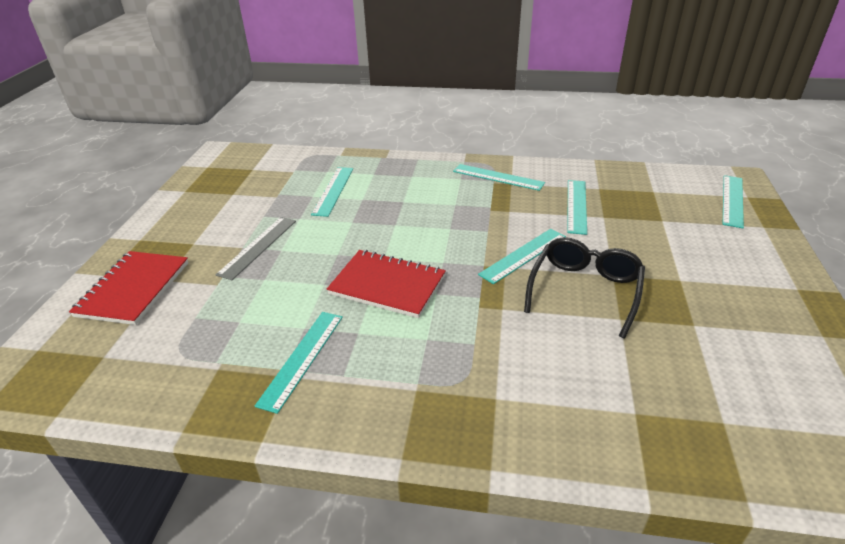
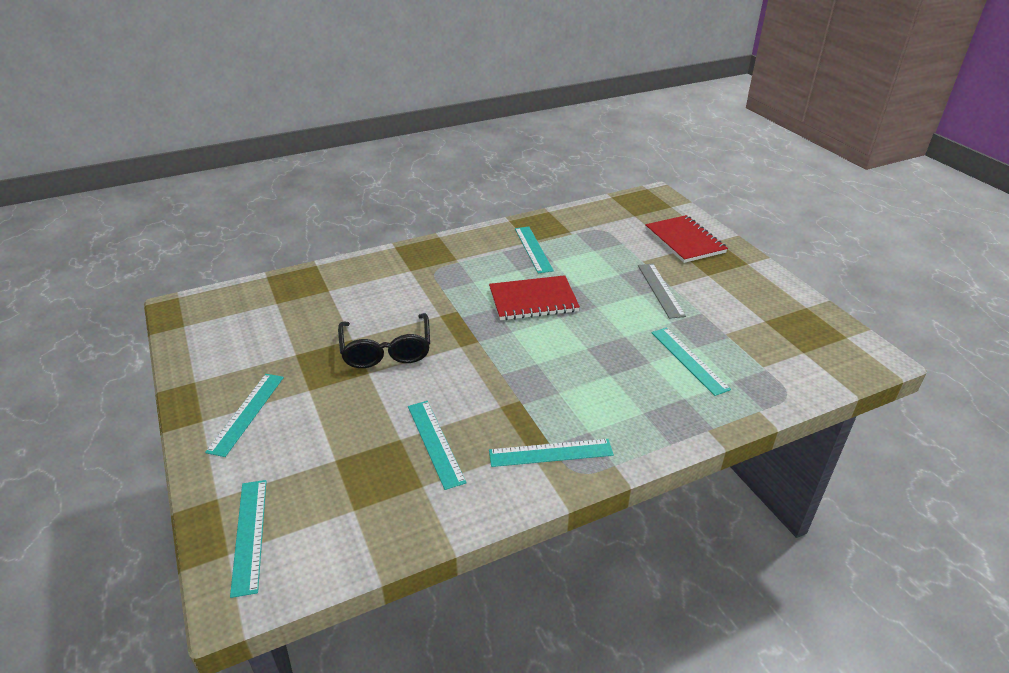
camera: 145 degrees right, 0 degrees up
turquoise ruler [478,229,566,284] -> turquoise ruler moved to [205,374,284,457]

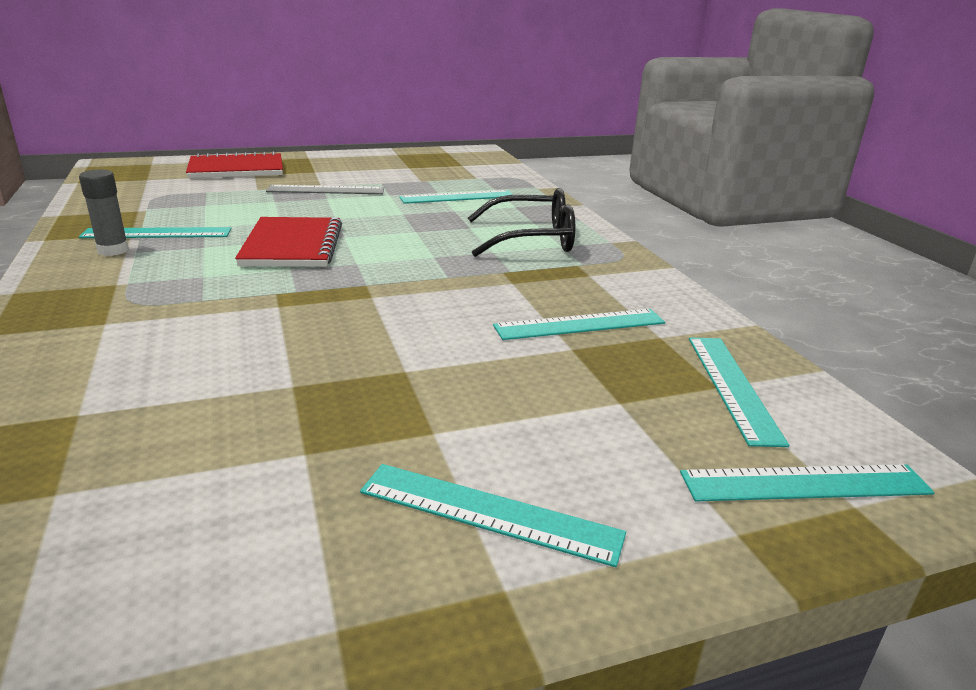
camera: 85 degrees left, 10 degrees down
black glasses [338,313,430,368] -> black glasses moved to [468,188,575,257]
turquoise ruler [489,439,614,467] -> turquoise ruler moved to [689,337,789,447]
none -> grey glue stick [79,169,129,256]

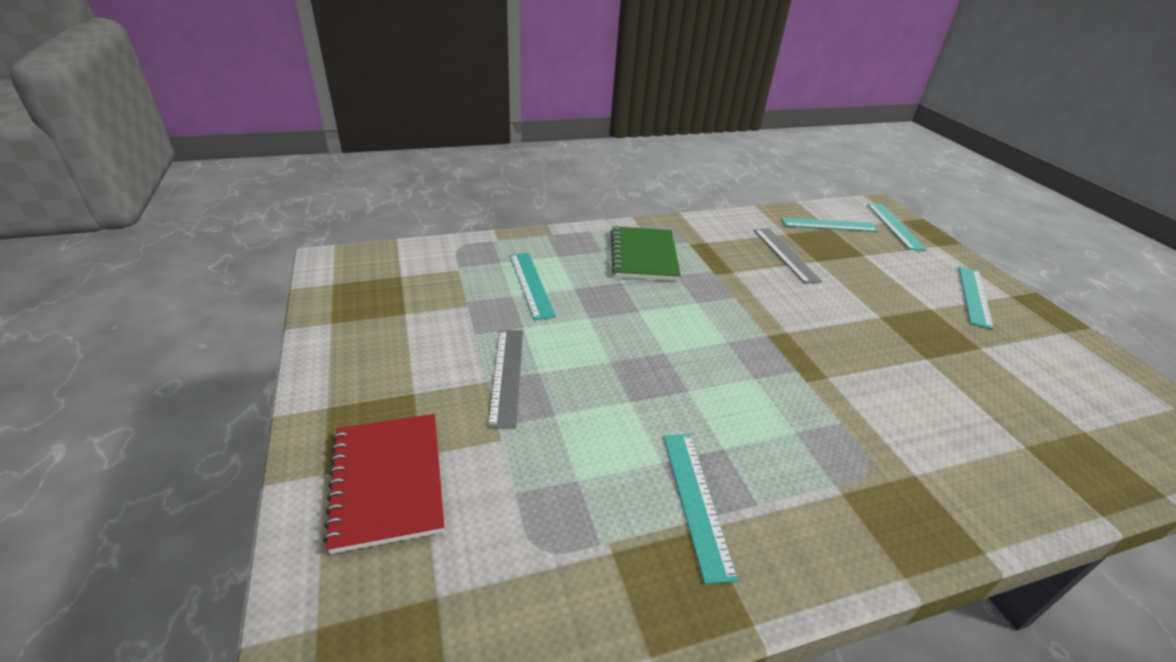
camera: 90 degrees left, 10 degrees up
grey glue stick [79,169,129,256] -> none
red notebook [235,217,342,267] -> none
black glasses [468,188,575,257] -> green notebook [611,226,681,281]
turquoise ruler [493,309,665,340] -> grey ruler [754,228,822,284]

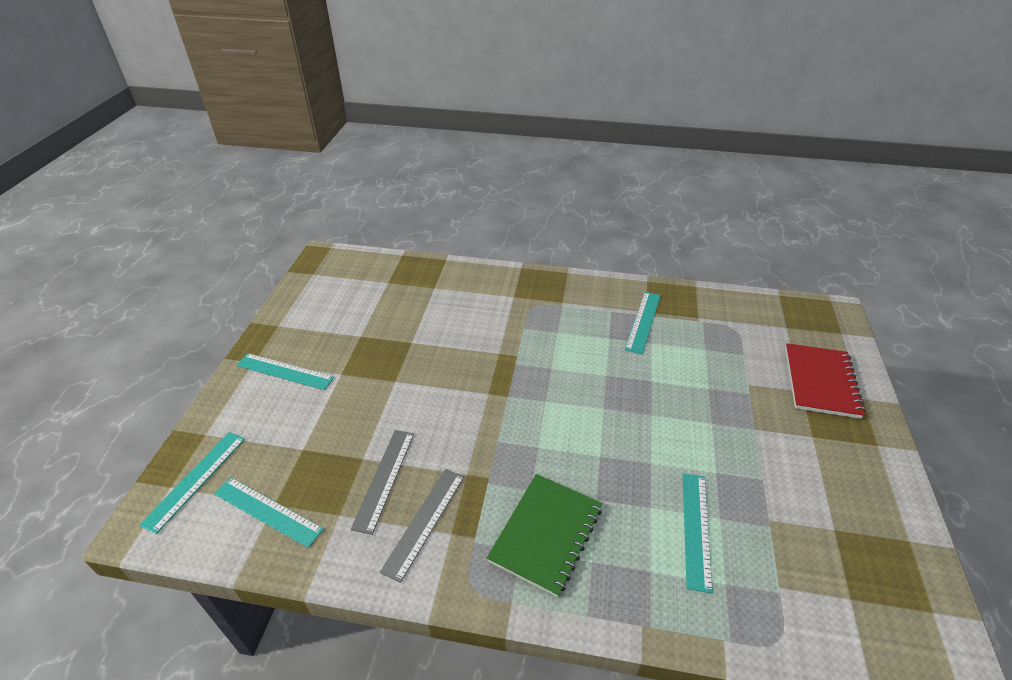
camera: 150 degrees left, 5 degrees up
grey ruler [488,330,523,428] -> grey ruler moved to [380,469,464,583]
turquoise ruler [959,267,994,329] -> turquoise ruler turned 60 degrees clockwise [237,353,334,390]

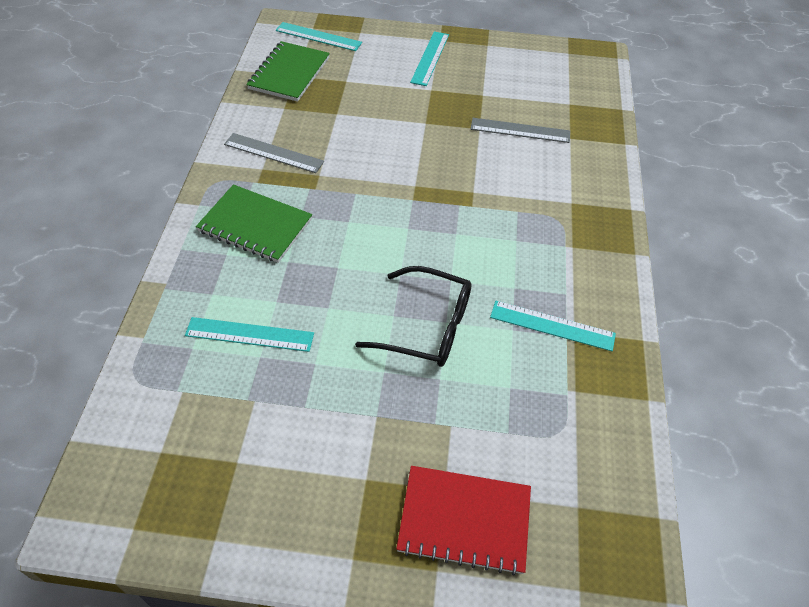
camera: 85 degrees right, 10 degrees up
turquoise ruler [214,477,324,548] -> green notebook [246,41,330,102]
grey ruler [351,430,414,535] -> grey ruler moved to [471,118,570,143]
none -> black glasses [355,266,472,367]

